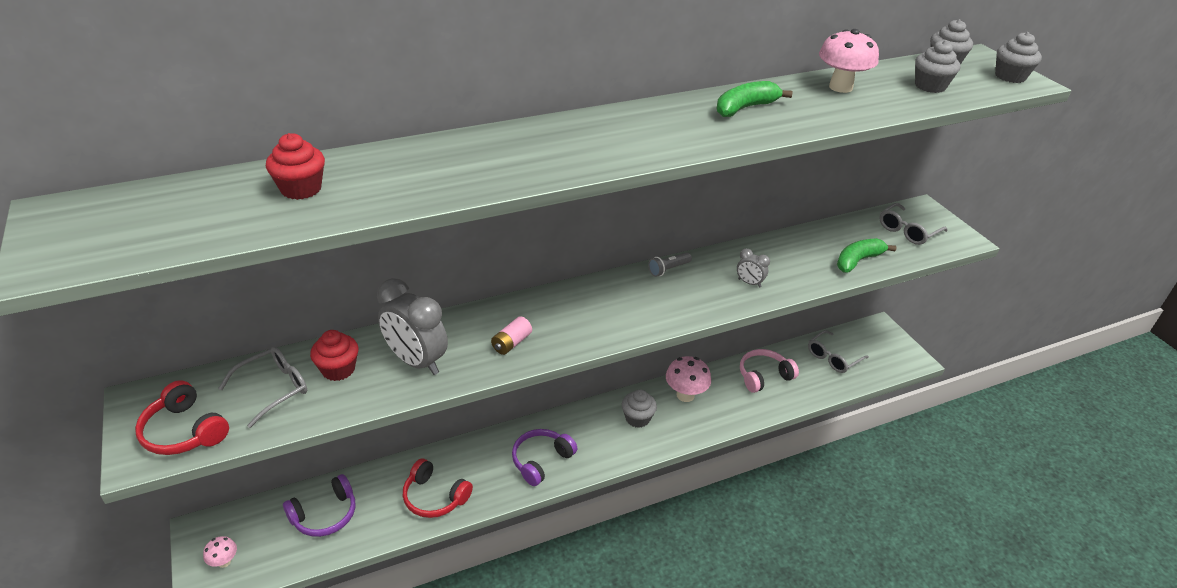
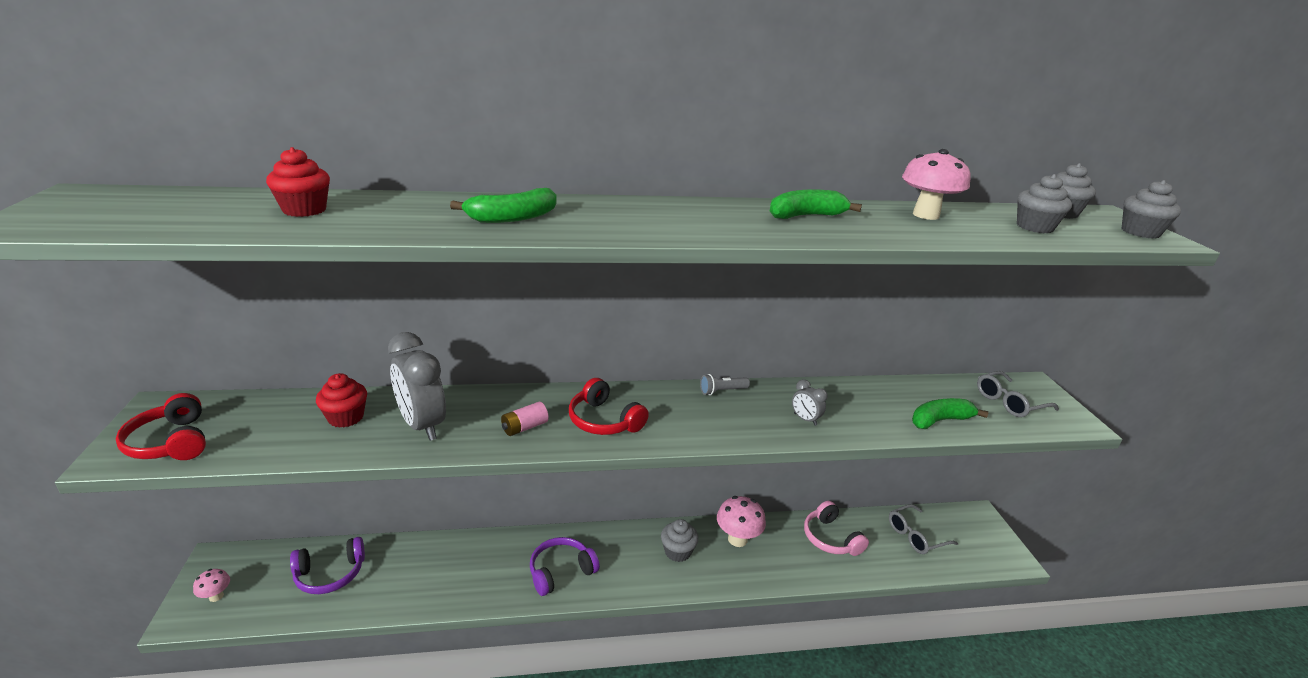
camera: 15 degrees right, 10 degrees down
grey glasses [218,347,307,428] -> none
red headphones [403,458,473,518] -> red headphones moved to [569,378,649,435]
pink headphones [740,349,799,393] -> pink headphones turned 105 degrees counterclockwise [804,501,869,556]
none -> green banana [450,188,557,223]

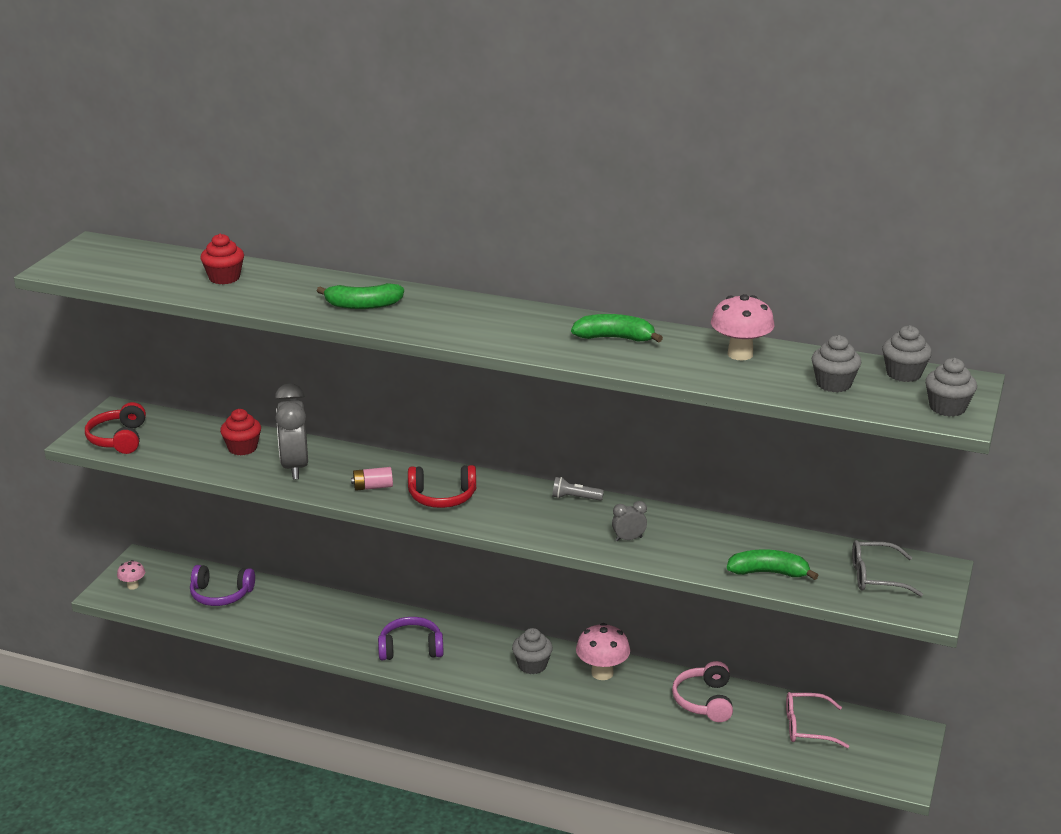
camera: 30 degrees right, 0 degrees up
red headphones [569,378,649,435] -> red headphones turned 75 degrees counterclockwise [408,465,476,508]
grey clock [792,379,828,426] -> grey clock turned 90 degrees clockwise [612,501,647,542]
grey glasses [889,504,958,554] -> pink glasses [786,692,849,748]

